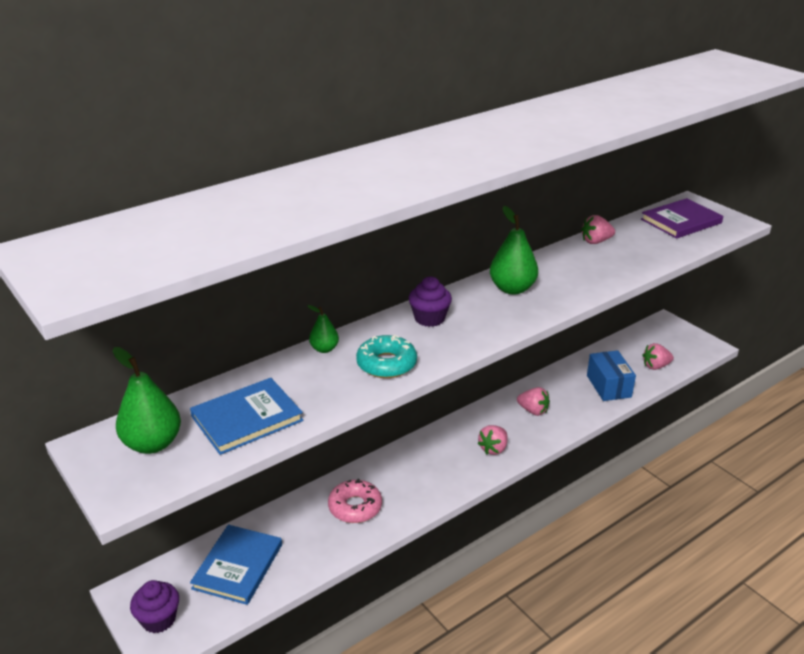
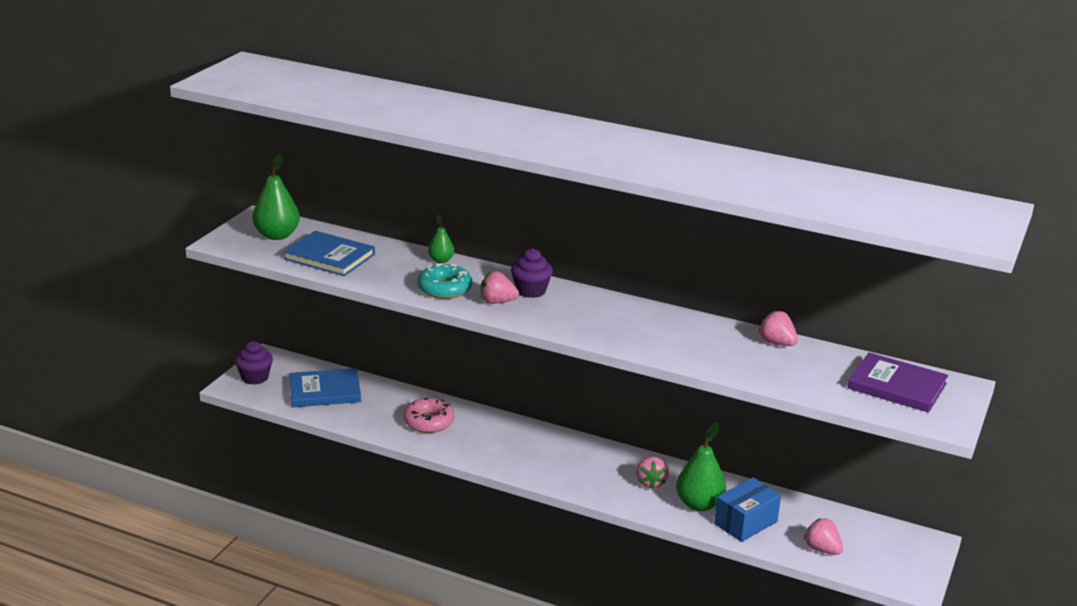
camera: 60 degrees right, 5 degrees down
pink strawberry [477,425,508,455] -> pink strawberry moved to [481,271,519,304]
green pear [490,206,538,295] -> green pear moved to [676,422,726,511]

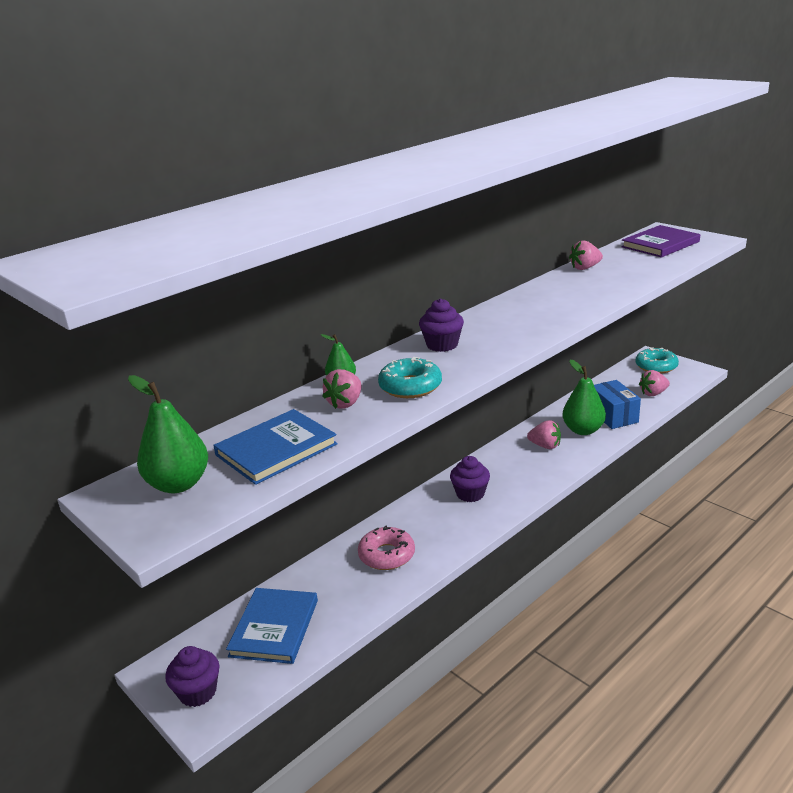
camera: 65 degrees left, 0 degrees up
pink strawberry [481,271,519,304] -> pink strawberry moved to [322,369,361,409]
none -> purple cupcake [450,456,490,502]
none -> turquoise donut [636,348,679,374]

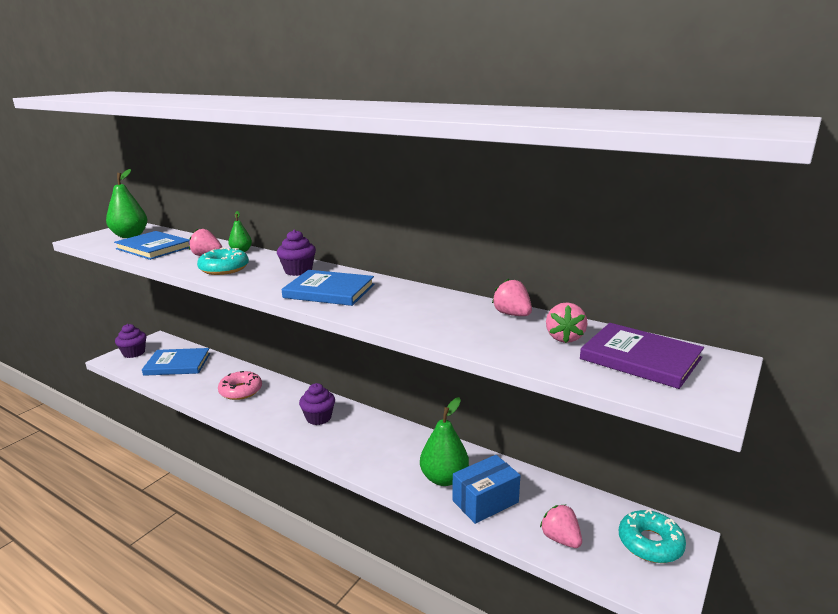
camera: 75 degrees right, 5 degrees down
pink strawberry [527,420,561,449] -> pink strawberry moved to [546,302,587,343]
none -> blue book [281,270,374,306]

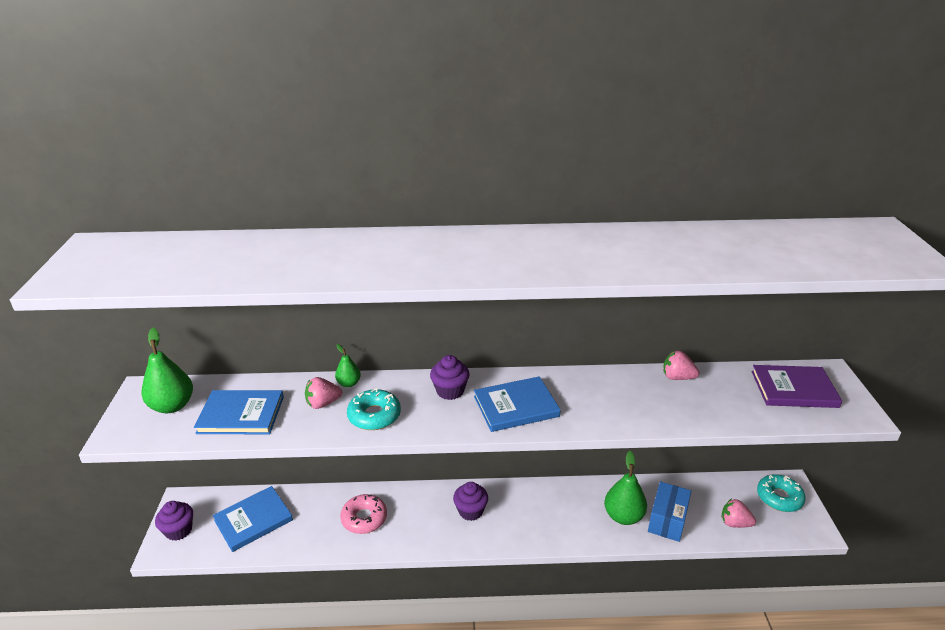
camera: 35 degrees left, 10 degrees up
pink strawberry [546,302,587,343] -> none

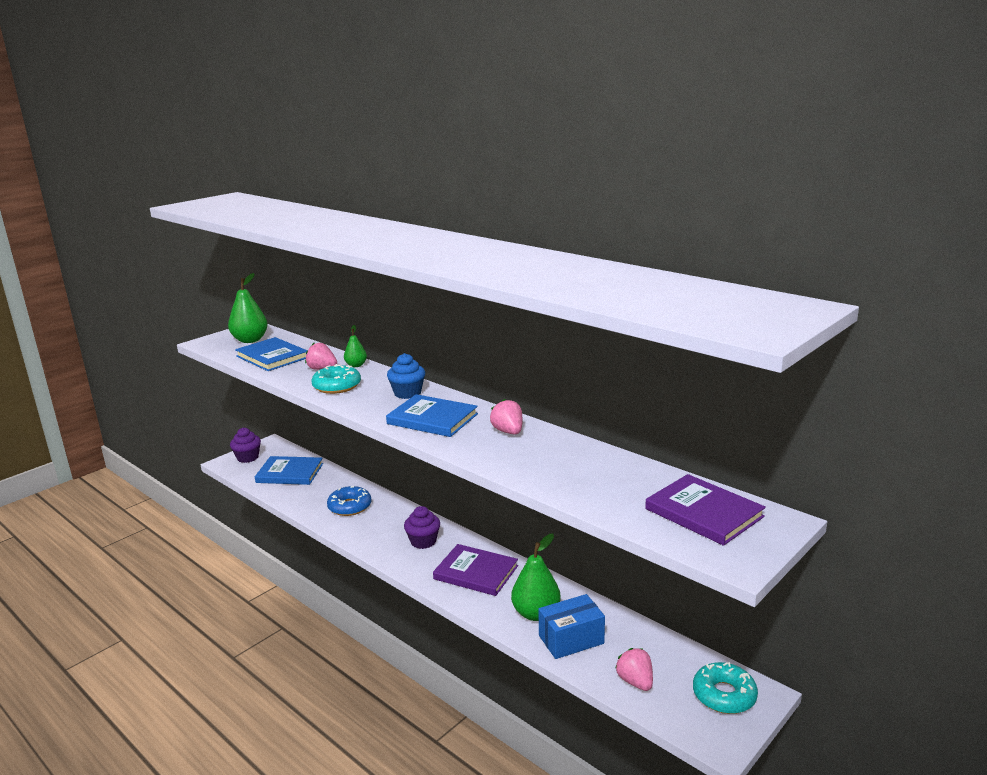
camera: 45 degrees right, 10 degrees down
pink donut [340,494,387,534] -> blue donut [327,486,372,516]
purple cupcake [430,355,470,400] -> blue cupcake [387,353,425,399]
pink strawberry [663,351,699,380] -> pink strawberry moved to [490,399,523,434]
none -> purple book [433,544,518,596]

